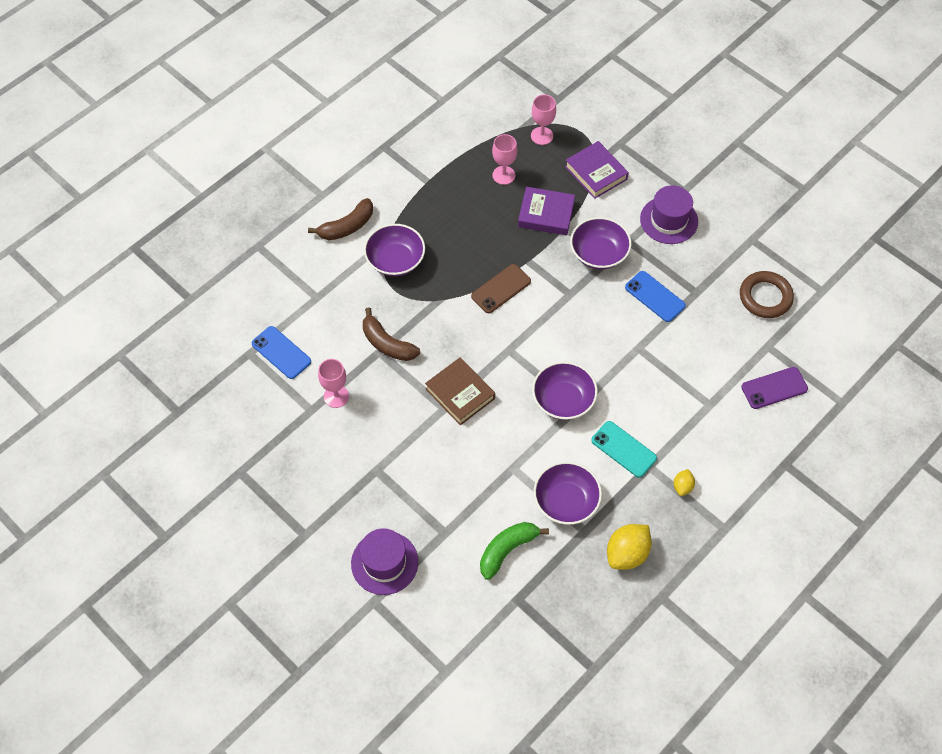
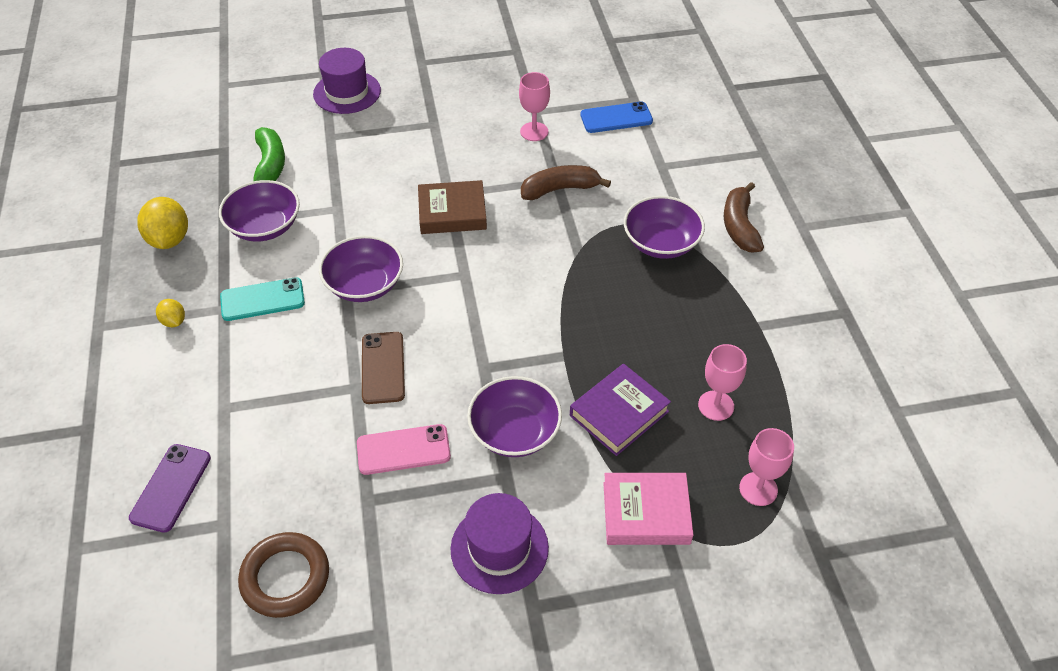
camera: 125 degrees right, 10 degrees down
brown phone [471,264,531,313] -> brown phone moved to [362,332,405,404]
purple book [565,141,629,199] -> pink book [603,473,693,545]
blue phone [625,271,686,322] -> pink phone [357,424,451,475]

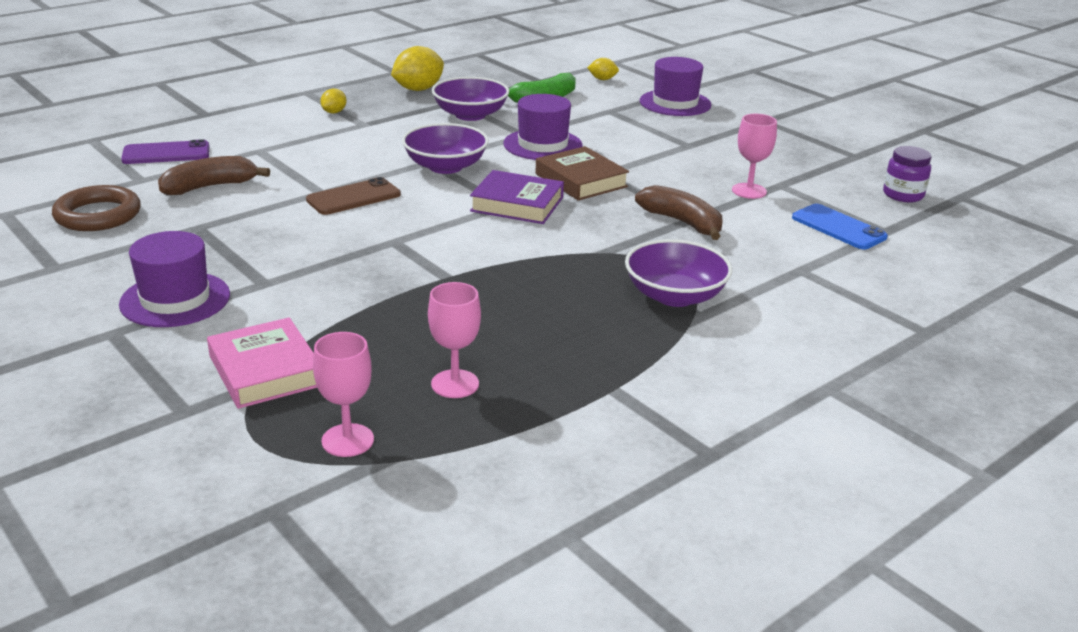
camera: 60 degrees right, 20 degrees down
turquoise phone [220,277,305,321] -> none
pink phone [357,424,451,475] -> none
purple bowl [467,376,562,457] -> none
purple book [570,364,671,456] -> purple book moved to [470,170,564,224]
brown banana [724,182,764,253] -> brown banana moved to [158,156,270,195]
none -> purple hat [503,94,583,160]
none -> yellow lemon [587,58,619,80]
none -> purple jar [883,146,932,202]

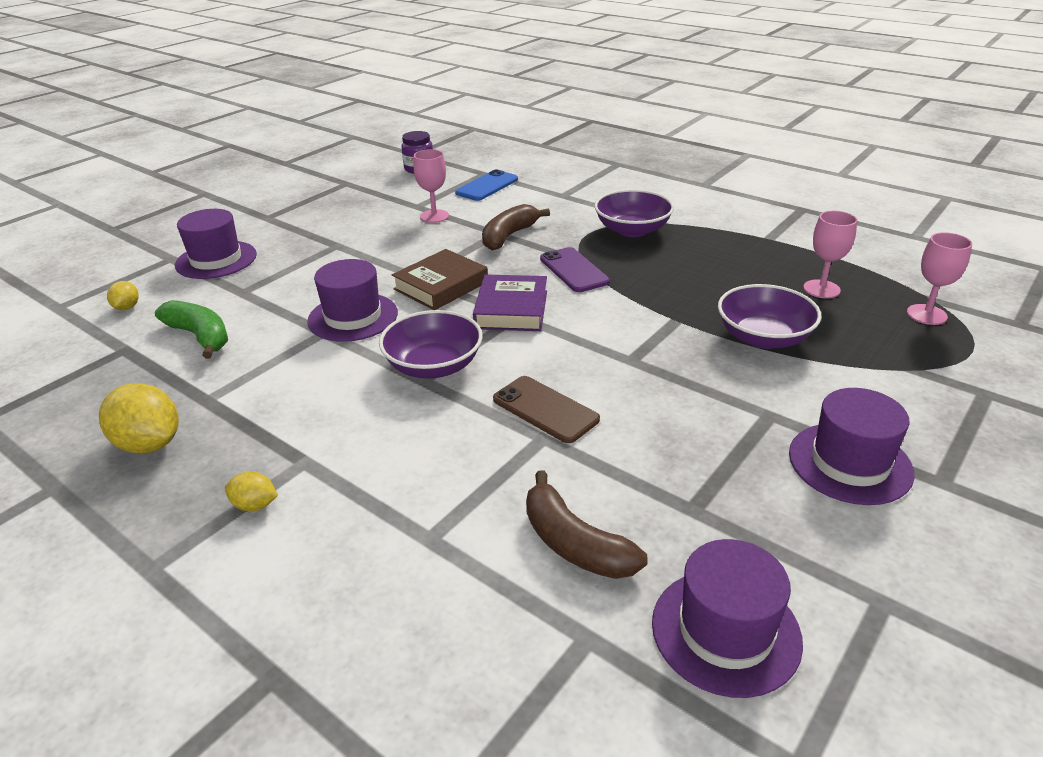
camera: 100 degrees left, 5 degrees up
brown ring [52,185,141,231] -> purple hat [652,539,803,698]
purple phone [121,139,209,164] -> purple phone moved to [540,247,610,292]
pink book [207,317,317,409] -> none
purple bowl [432,77,509,121] -> purple bowl moved to [718,284,822,349]

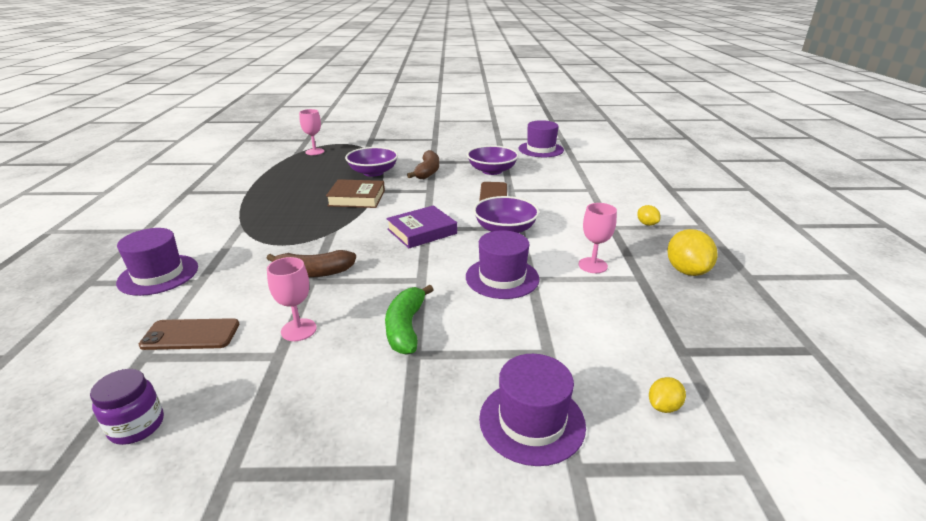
camera: 130 degrees left, 5 degrees down
green banana [155,300,228,359] -> green banana moved to [385,285,434,355]
brown book [392,249,488,310] -> brown book moved to [326,179,385,208]
blue phone [455,169,518,201] -> brown phone [139,318,239,350]
brown banana [526,471,648,579] -> brown banana moved to [407,150,439,179]
purple phone [540,247,610,292] -> none
purple bowl [594,189,674,237] -> purple bowl moved to [467,145,519,175]
purple hat [789,388,915,505] -> purple hat moved to [116,228,198,296]
pink goblet [803,211,857,298] -> pink goblet moved to [578,203,617,273]

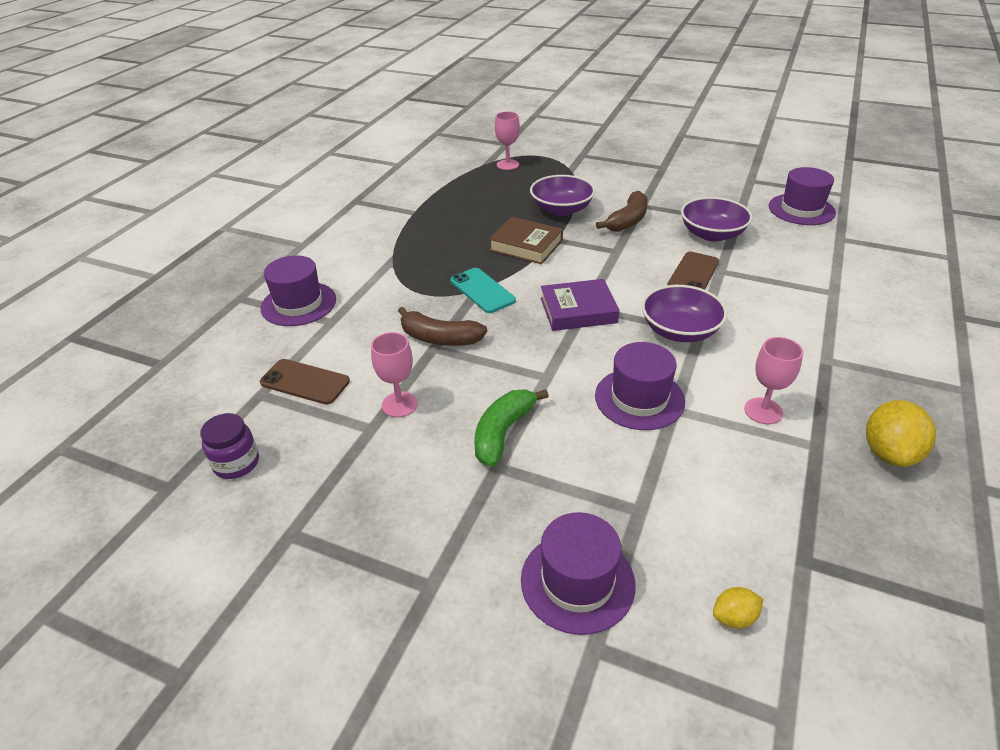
camera: 25 degrees right, 10 degrees up
yellow lemon [637,205,660,226] -> none
none -> turquoise phone [450,268,516,313]

